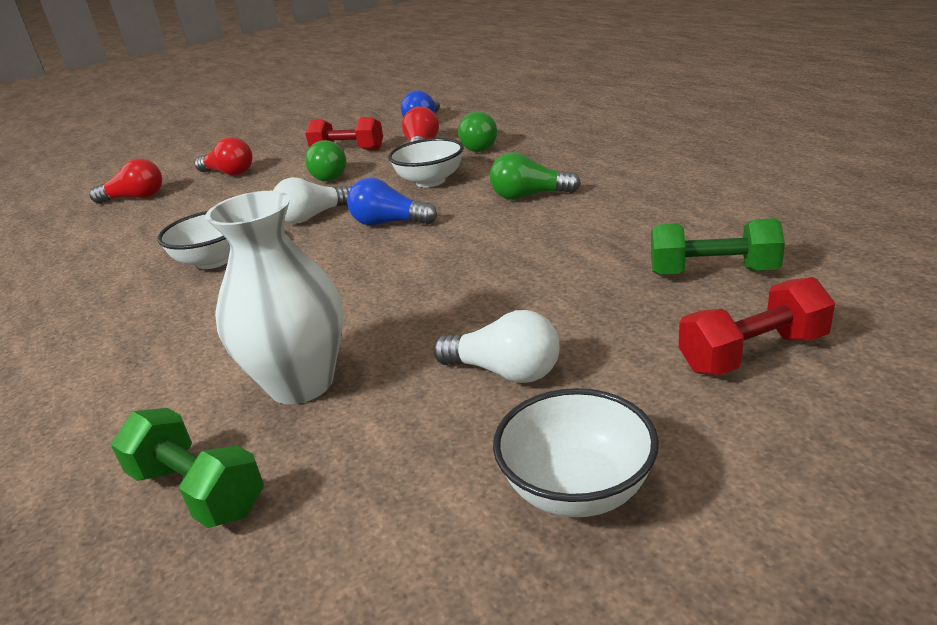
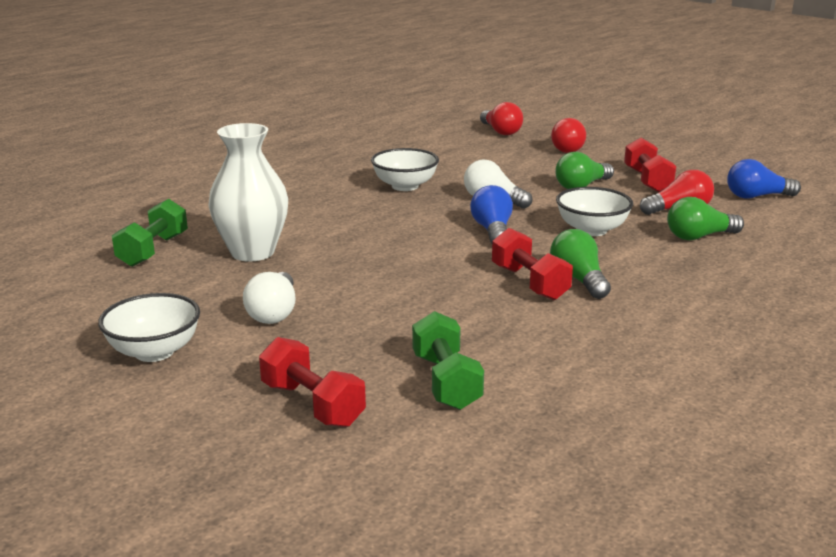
camera: 65 degrees right, 5 degrees down
none -> red dumbbell [492,228,573,300]

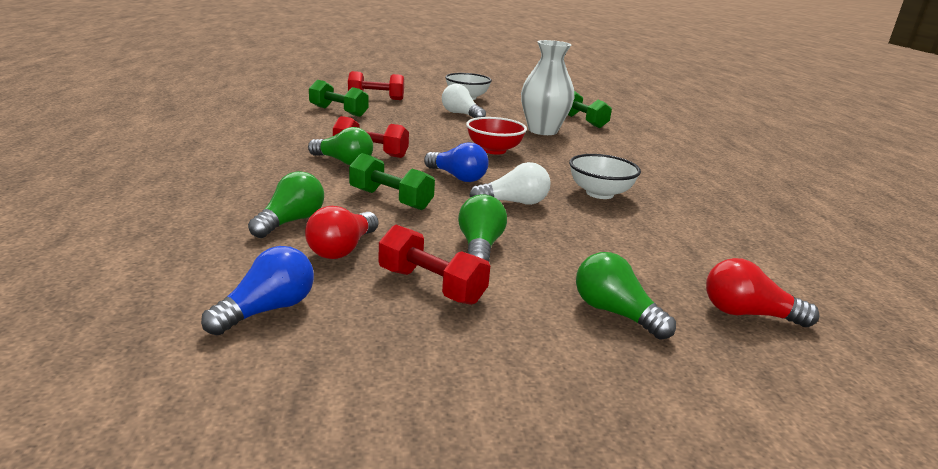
camera: 130 degrees right, 0 degrees up
red light bulb [551,118,586,153] -> green light bulb [576,252,676,340]
white bowl [556,187,633,236] -> green dumbbell [349,153,435,210]
none -> red bowl [466,117,527,155]

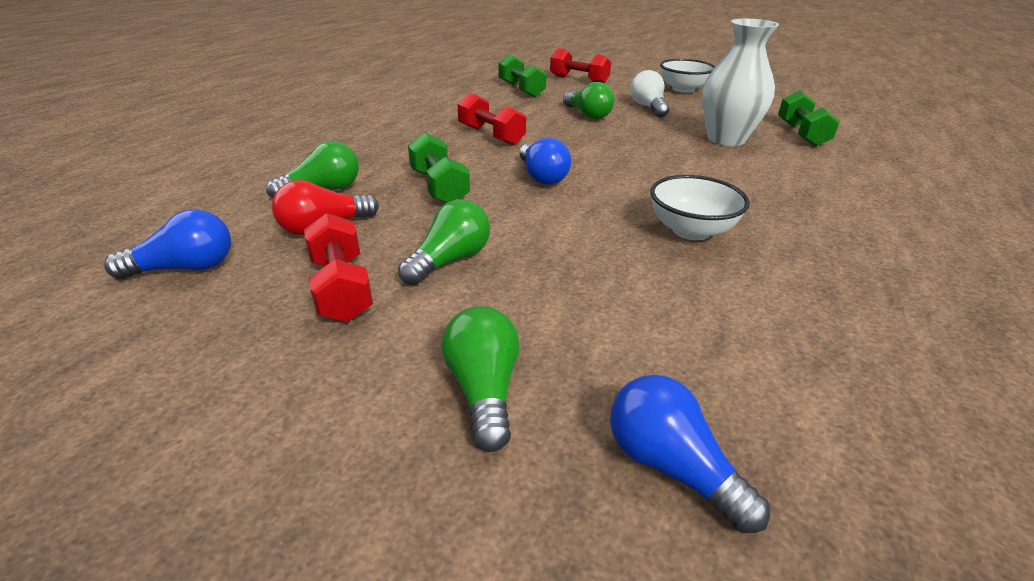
camera: 35 degrees right, 10 degrees up
green light bulb [308,127,373,165] -> green light bulb moved to [563,82,615,119]
red bowl [466,117,527,155] -> none
white light bulb [469,162,551,205] -> none
red light bulb [706,258,820,327] -> blue light bulb [610,375,770,533]

